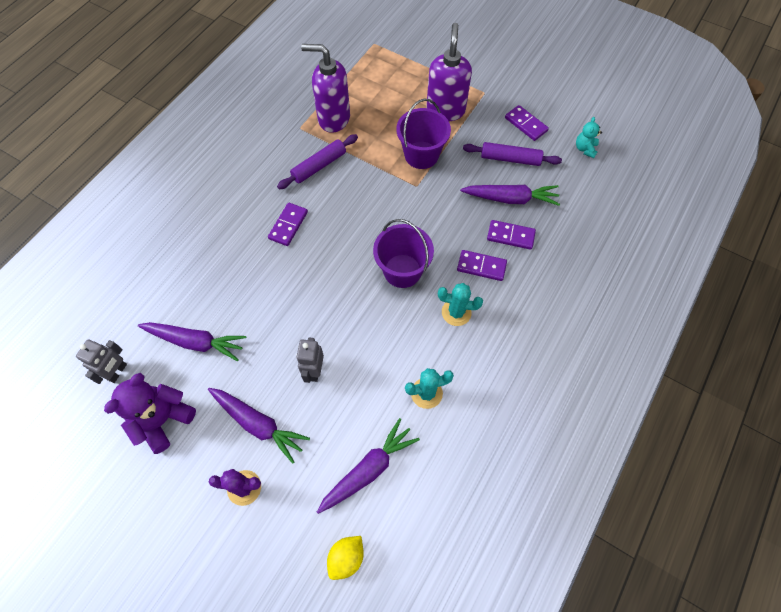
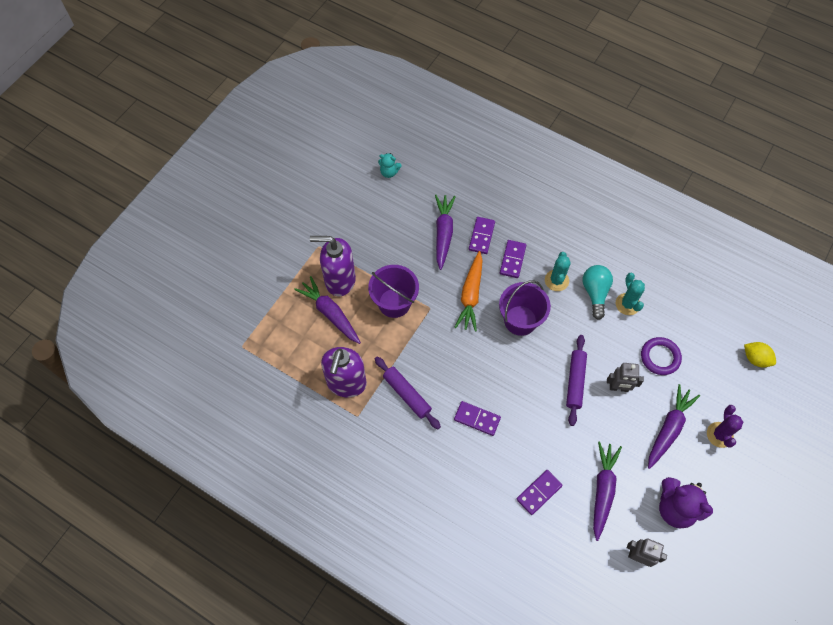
camera: 90 degrees left, 0 degrees up
purple carrot [317,418,420,514] -> purple carrot moved to [294,276,361,344]
purple rolling pin [463,142,562,166] -> purple rolling pin moved to [566,335,587,426]
purple domino [505,105,549,141] -> purple domino moved to [516,470,563,515]
none -> orange carrot [454,251,483,331]
none -> turquoise light bulb [583,265,613,320]
none -> purple ring [641,337,682,375]

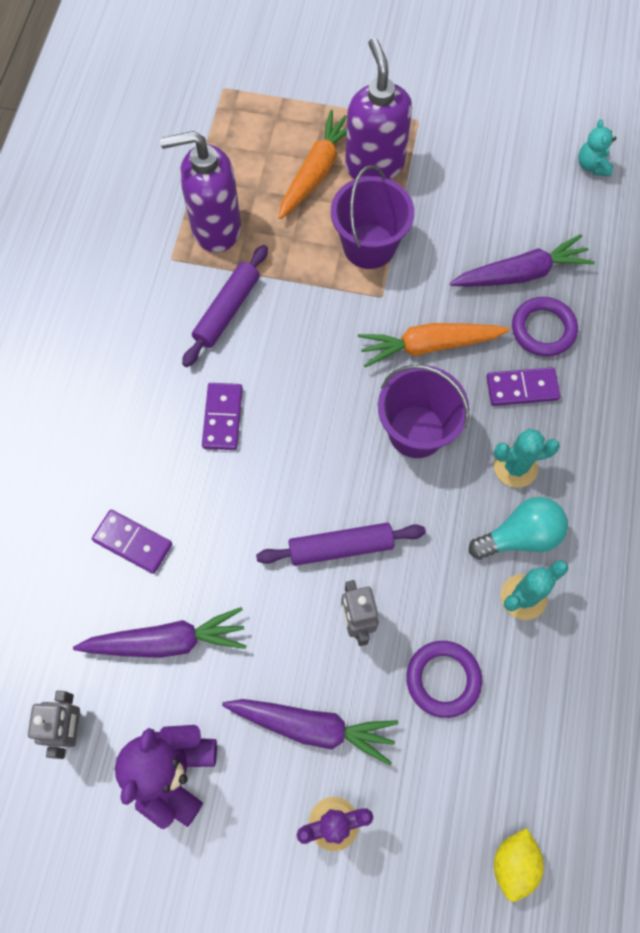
camera: 70 degrees right, 5 degrees up
purple carrot [294,276,361,344] -> orange carrot [279,109,347,219]
purple domino [469,217,495,254] -> purple ring [512,297,578,357]

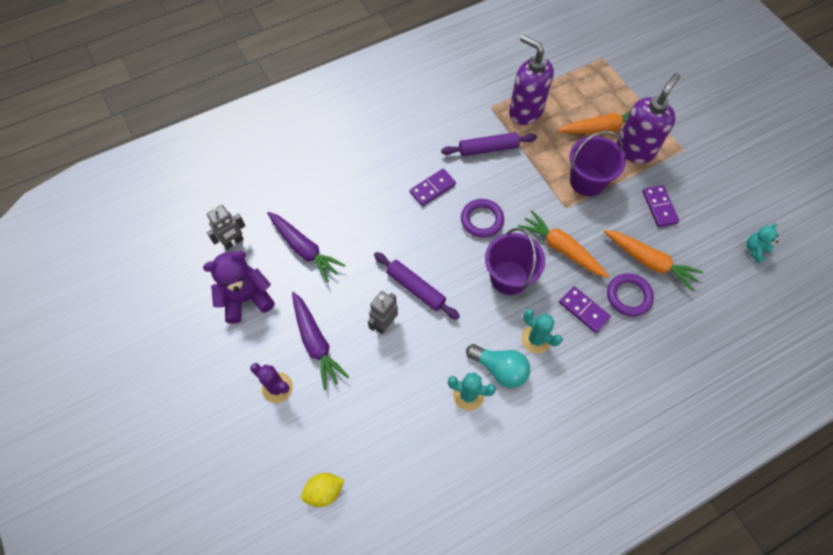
camera: 50 degrees right, 5 degrees down
purple domino [92,510,172,574] -> purple domino moved to [642,185,679,227]
purple ring [406,641,482,718] -> purple ring moved to [461,199,504,238]
purple carrot [450,234,595,287] -> orange carrot [604,230,703,291]

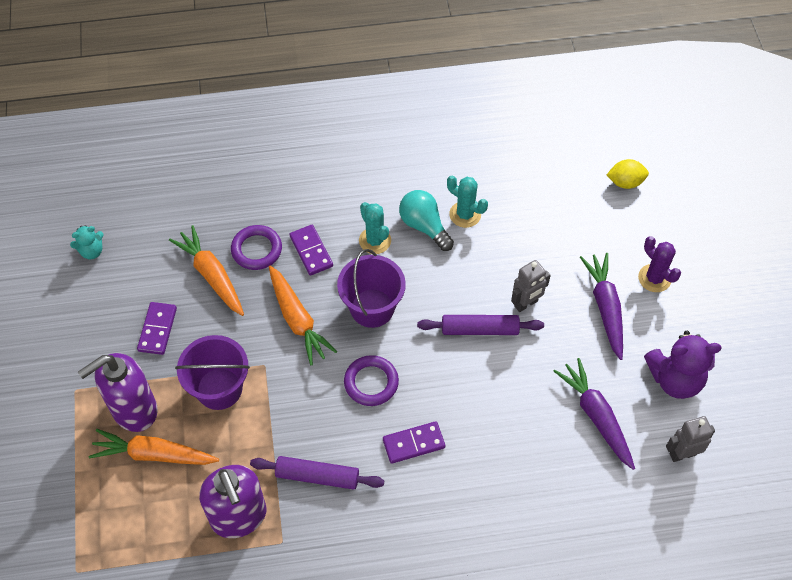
camera: 160 degrees left, 5 degrees down
purple rolling pin [374,252,460,320] -> purple rolling pin turned 60 degrees counterclockwise [417,315,544,335]

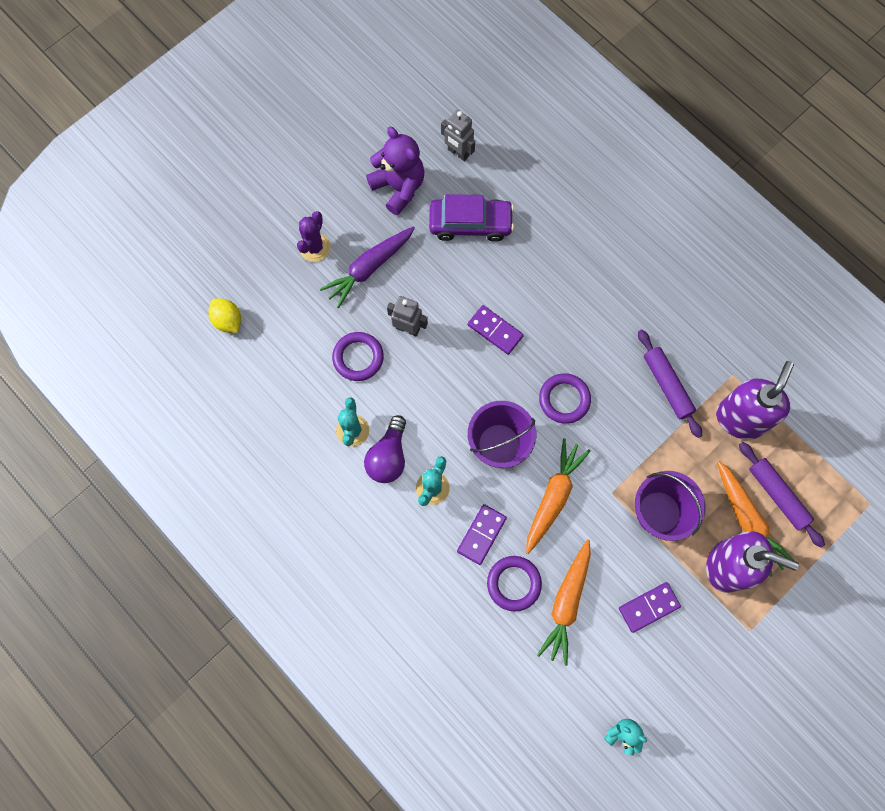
camera: 125 degrees left, 15 degrees up
purple domino [383,421,445,464] -> purple domino moved to [468,305,524,355]
turquoise light bulb [399,190,454,251] -> purple light bulb [364,415,406,483]
purple rolling pin [417,315,544,335] -> purple rolling pin moved to [739,442,825,548]
purple carrot [554,358,635,470] -> purple car [429,194,514,242]
none -> purple ring [332,332,384,381]

